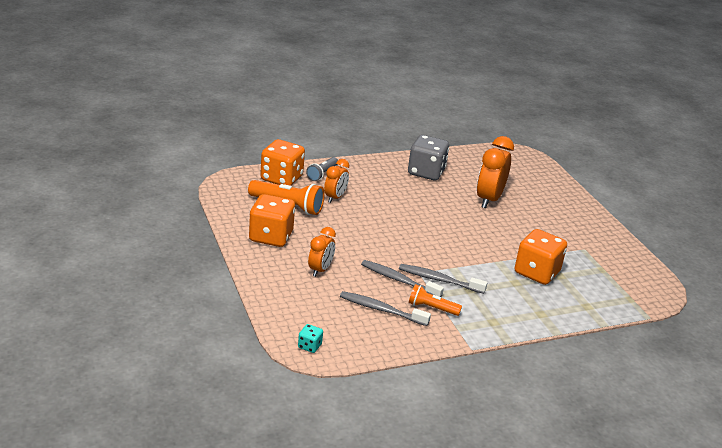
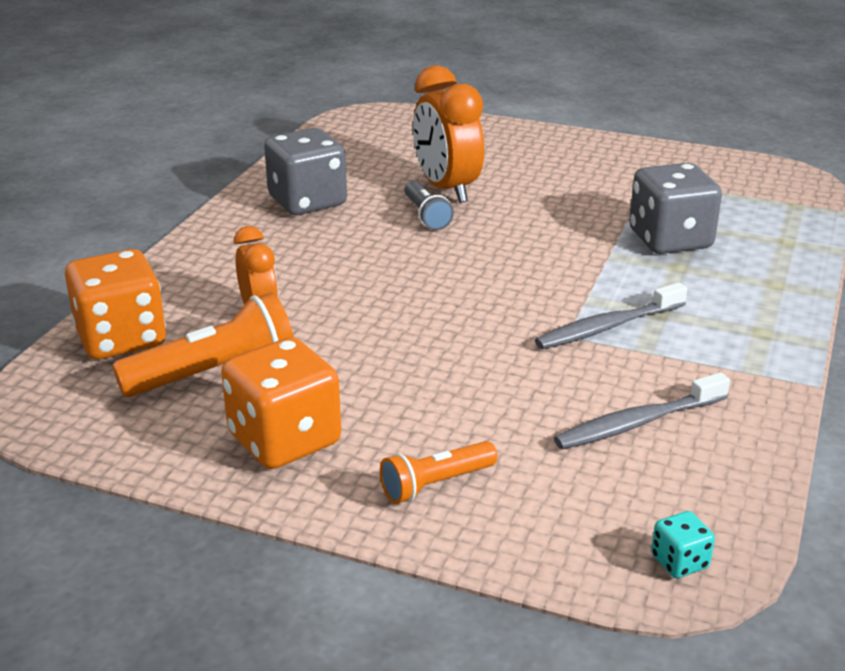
camera: 45 degrees left, 0 degrees up
grey flashlight [306,157,338,181] -> grey flashlight moved to [404,180,454,230]
orange clock [308,227,336,277] -> none
grey toothbrush [361,260,444,297] -> none
orange flashlight [409,284,462,316] -> orange flashlight moved to [380,441,498,504]
orange dice [515,229,567,285] -> grey dice [629,163,722,254]

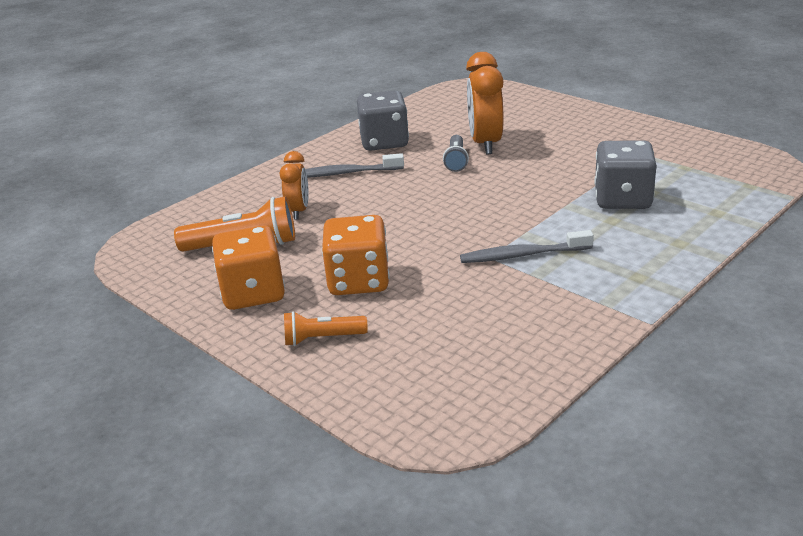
camera: 25 degrees right, 0 degrees up
orange dice [65,249,166,359] -> orange dice moved to [322,215,389,295]
grey toothbrush [554,372,730,449] -> grey toothbrush moved to [305,153,404,178]
turquoise dice [651,511,715,578] -> none

